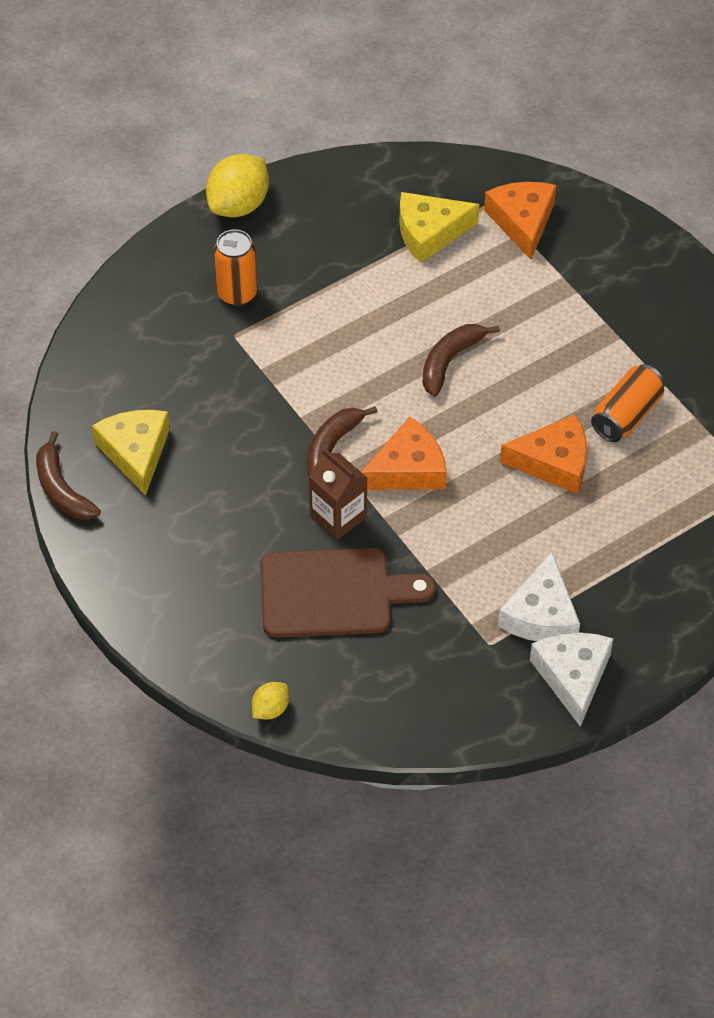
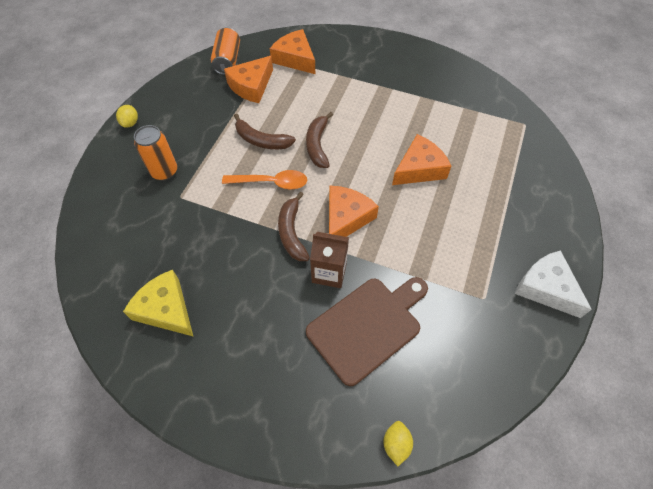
camera: 35 degrees left, 5 degrees up
brown banana [36,431,101,520] -> brown banana moved to [234,114,296,149]
yellow lemon [206,154,269,217] -> yellow lemon [116,105,138,128], size x0.51
yellow cheese [399,192,479,263] -> orange cheese [224,56,273,103]
white cheese [498,552,580,641] -> none
orange can [591,364,665,442] -> orange can moved to [211,27,240,75]
none -> orange spoon [222,170,307,189]

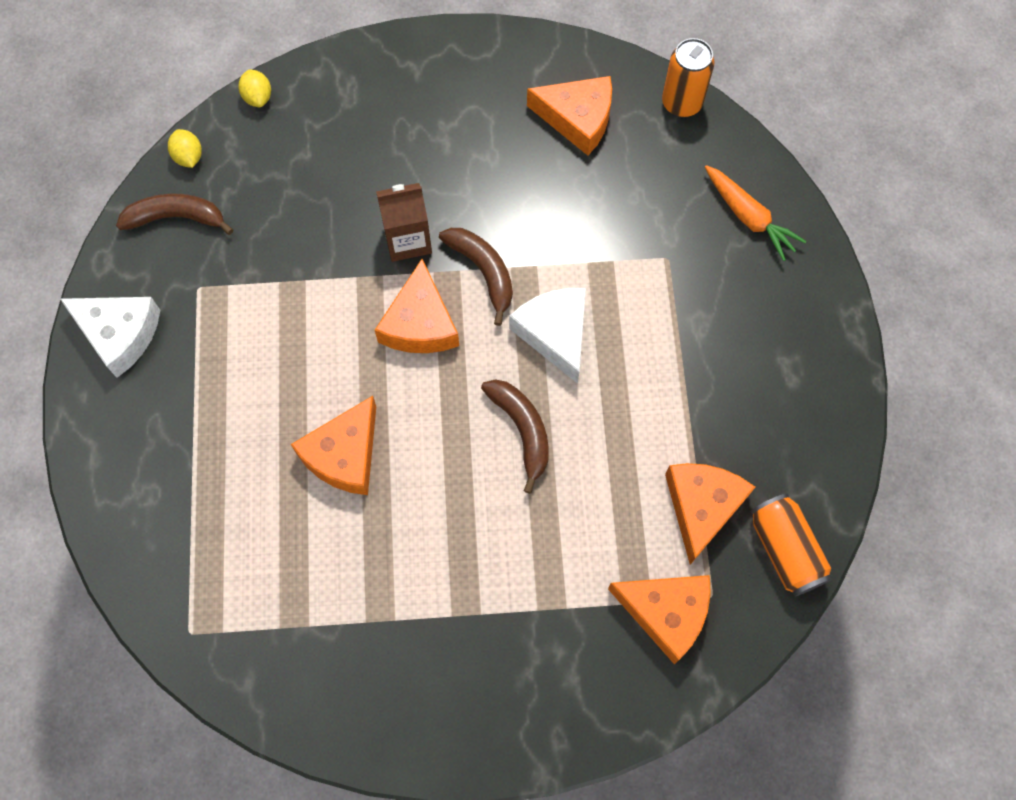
camera: 155 degrees right, 10 degrees up
yellow lemon [116,105,138,128] -> yellow lemon moved to [168,129,202,168]
yellow cheese [123,270,194,337] -> orange cheese [527,76,612,156]
orange can [134,125,177,181] -> orange can moved to [662,38,714,118]
orange spoon [222,170,307,189] -> white cheese [509,288,586,384]
brown banana [234,114,296,149] -> brown banana moved to [116,194,233,235]
brown cutting board [306,277,428,386] -> none
none -> orange carrot [705,165,806,261]

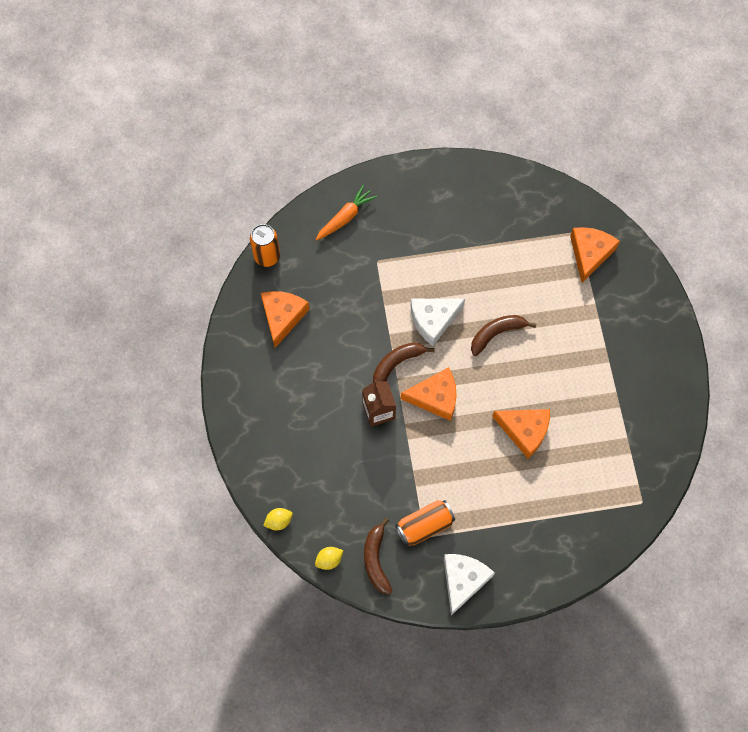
camera: 95 degrees left, 0 degrees up
orange cheese [665,463,755,565] -> none
orange can [751,494,832,596] -> orange can moved to [395,500,455,547]

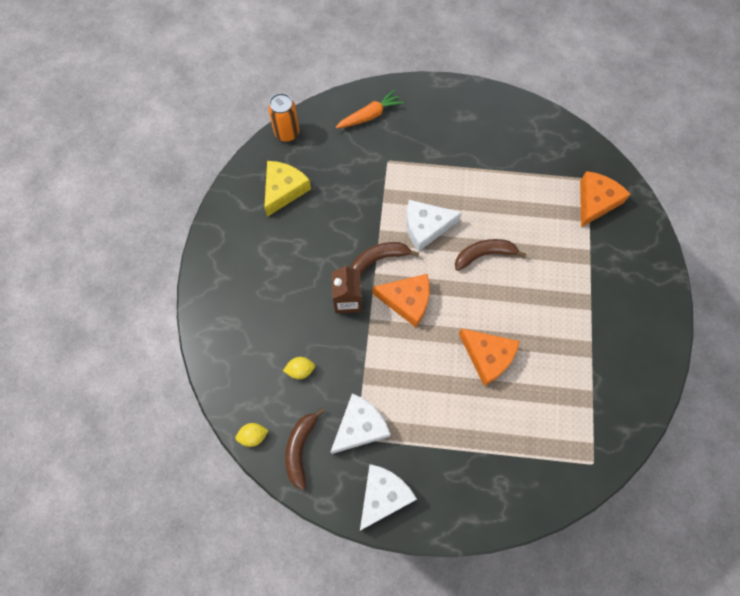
camera: 15 degrees right, 0 degrees up
orange cheese [261,291,310,348] -> yellow cheese [264,161,311,217]
yellow lemon [263,508,293,530] -> yellow lemon moved to [283,357,315,379]
orange can [395,500,455,547] -> white cheese [330,393,390,454]

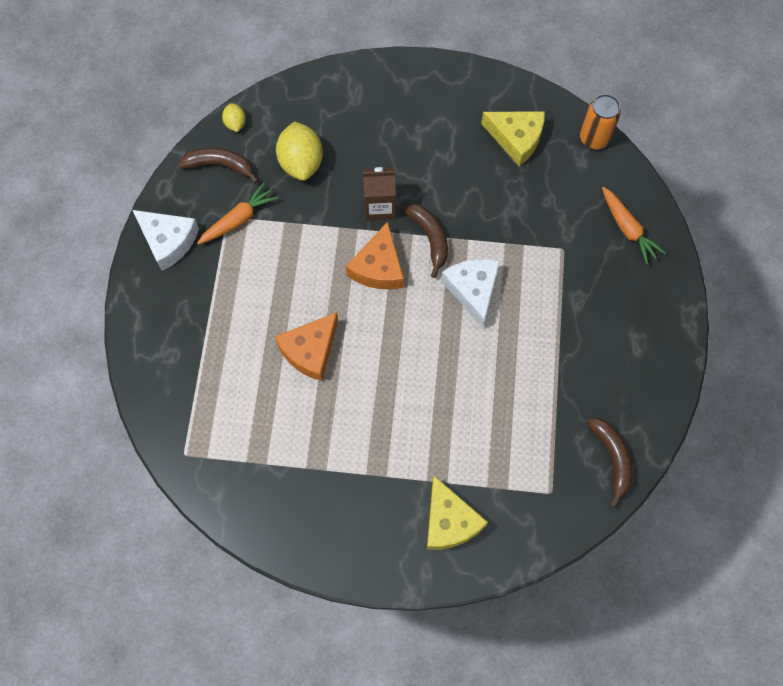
camera: 90 degrees right, 0 degrees up
yellow lemon [283,357,315,379] -> yellow lemon [276,121,323,181], size x1.96
white cheese [330,393,390,454] -> orange carrot [197,182,278,245]
brown banana [455,239,526,271] -> brown banana moved to [587,418,633,508]
orange cheese [580,171,631,227] -> none
none -> yellow cheese [427,476,488,550]

